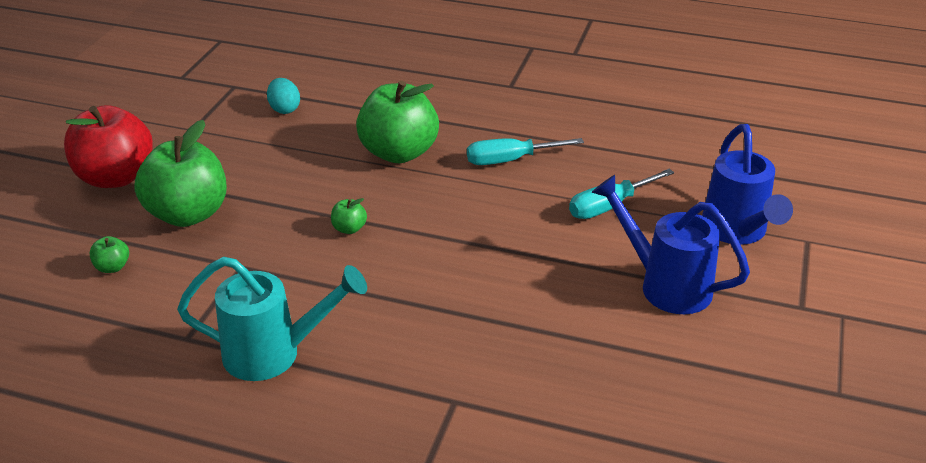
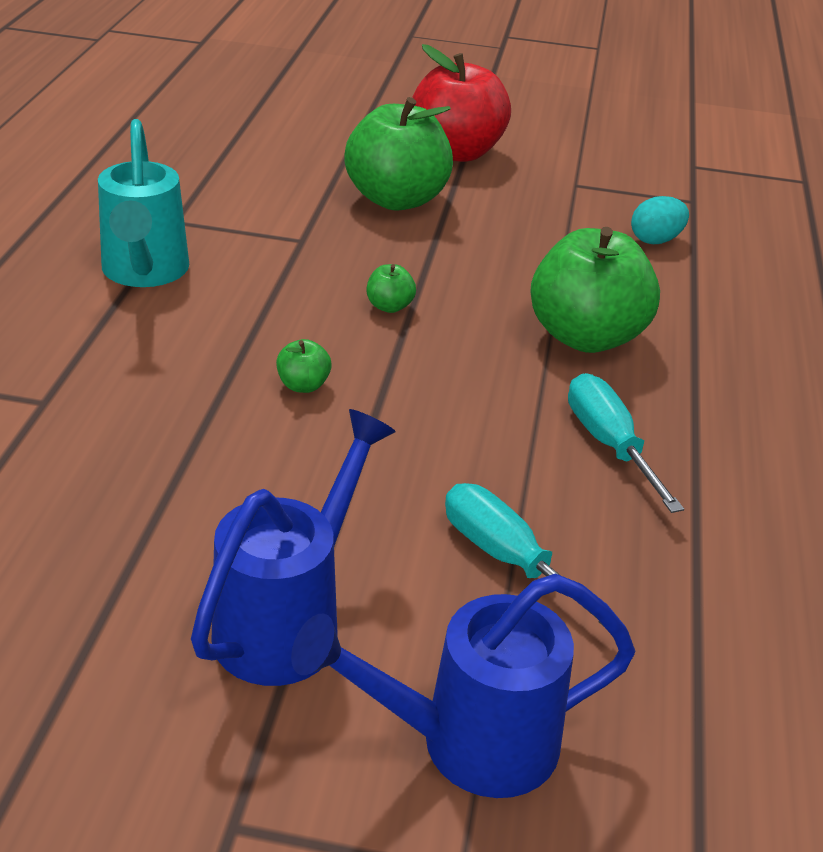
camera: 80 degrees right, 0 degrees up
green apple [90,236,129,273] -> green apple moved to [276,339,332,393]

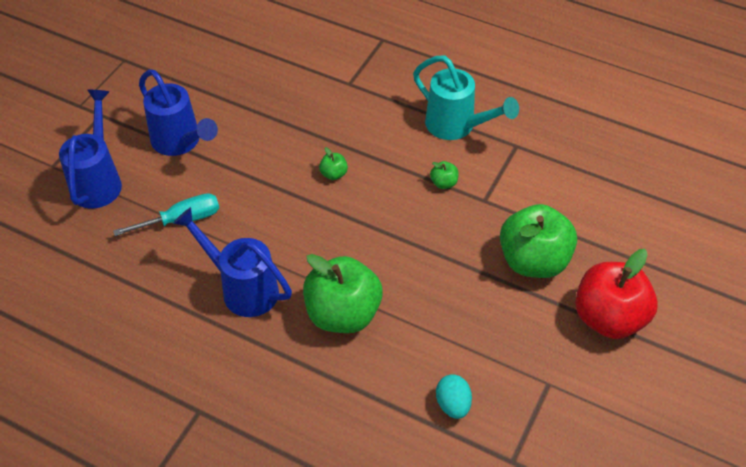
camera: 110 degrees right, 15 degrees up
turquoise watering can [98,119,189,287] -> turquoise watering can turned 150 degrees counterclockwise [413,55,519,140]
green apple [367,264,416,313] -> green apple moved to [430,161,459,189]
turquoise screwdriver [568,373,684,513] -> blue watering can [173,207,292,317]

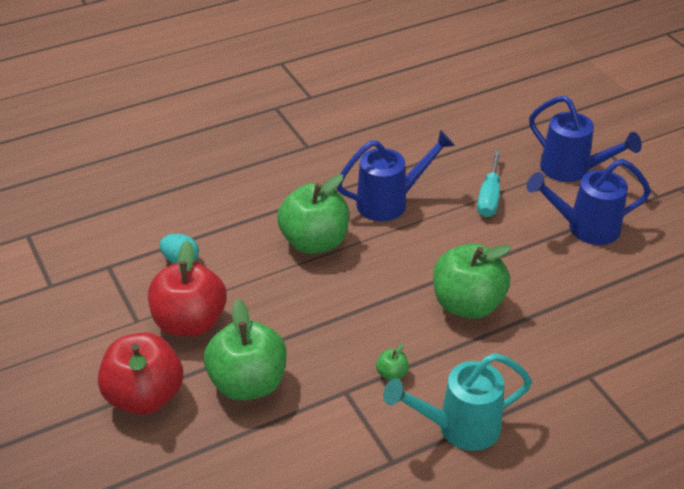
camera: 125 degrees right, 10 degrees down
green apple [319,147,348,180] -> green apple [433,244,511,319], size x2.48
none -> red apple [148,240,227,336]

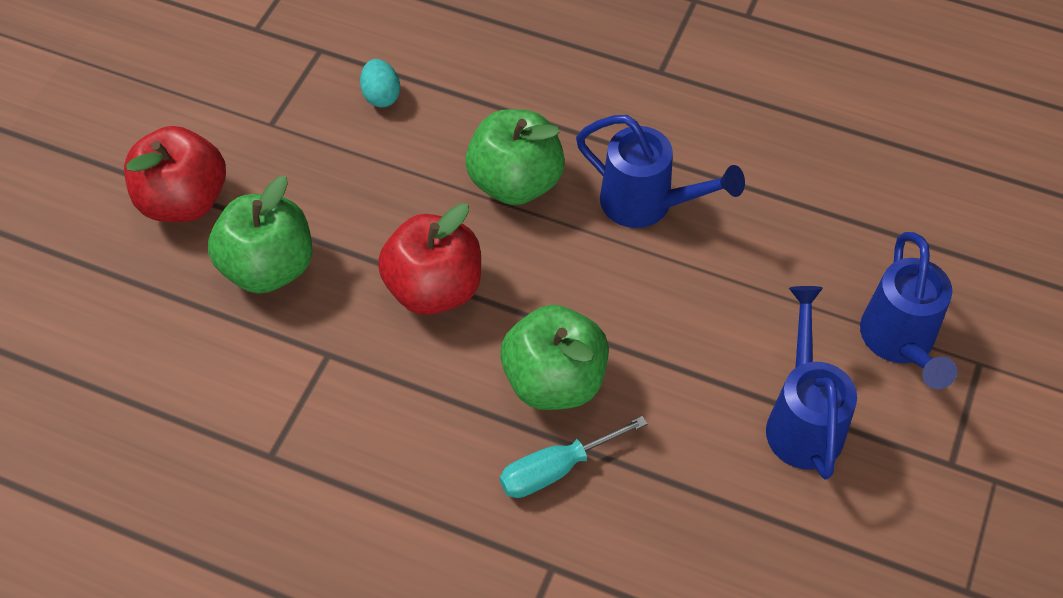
camera: 50 degrees right, 15 degrees up
red apple [148,240,227,336] -> red apple moved to [378,203,481,315]
green apple [376,343,409,380] -> none
turquoise watering can [383,353,532,451] -> none
turquoise screwdriver [477,151,501,217] -> turquoise screwdriver moved to [500,416,647,498]
blue watering can [527,159,651,245] -> blue watering can turned 45 degrees clockwise [766,286,857,479]

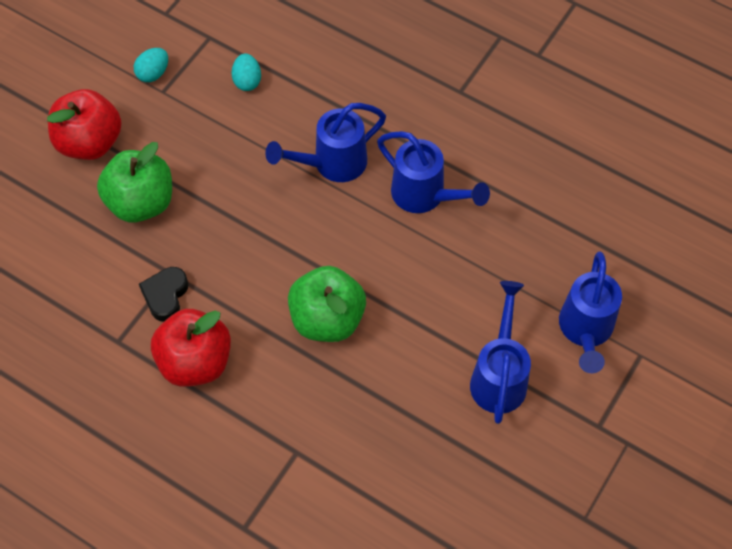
camera: 10 degrees right, 5 degrees up
red apple [378,203,481,315] -> red apple moved to [151,309,231,387]
green apple [465,109,565,205] -> blue watering can [265,103,386,182]
turquoise screwdriver [500,416,647,498] -> none
none -> turquoise egg [134,48,168,82]
none -> black heart [139,267,188,321]

